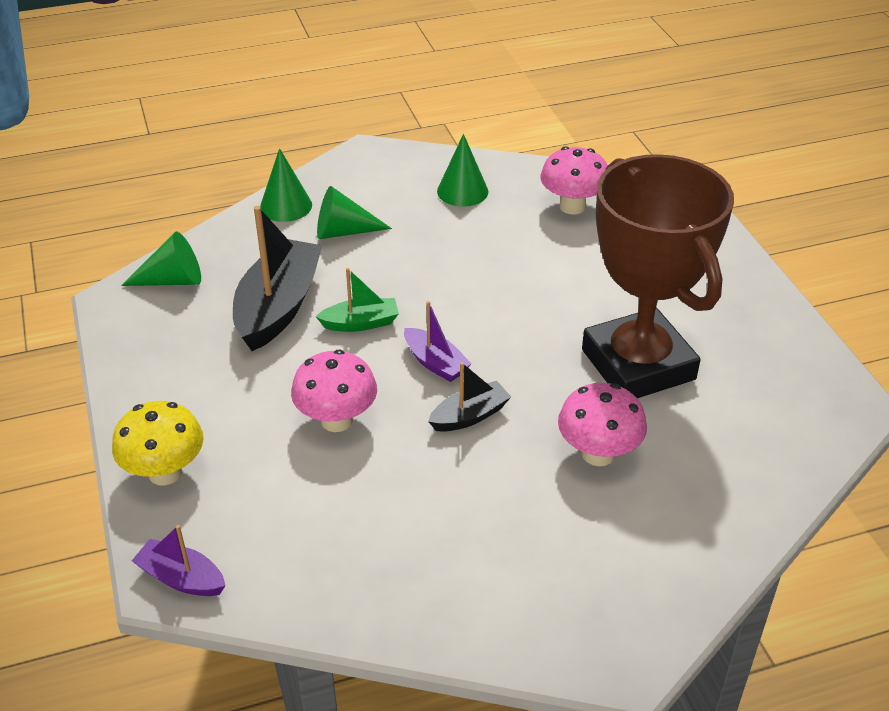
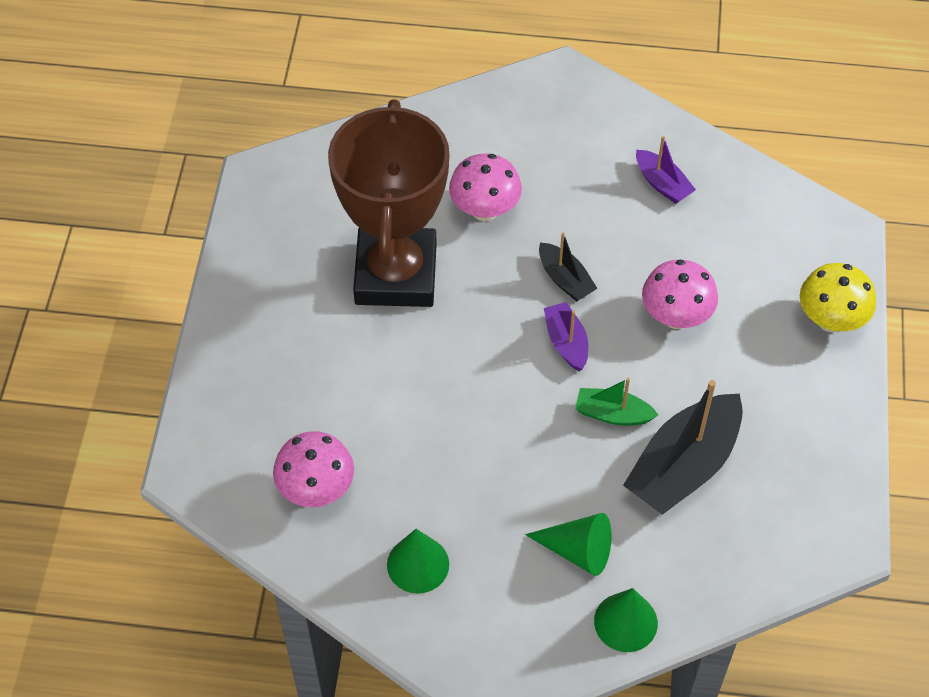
camera: 155 degrees left, 15 degrees up
green cone [121,232,201,286] -> none
purple boat [132,525,226,596] -> purple boat moved to [636,136,696,204]
black boat [428,362,511,432] -> black boat turned 120 degrees counterclockwise [539,232,598,302]

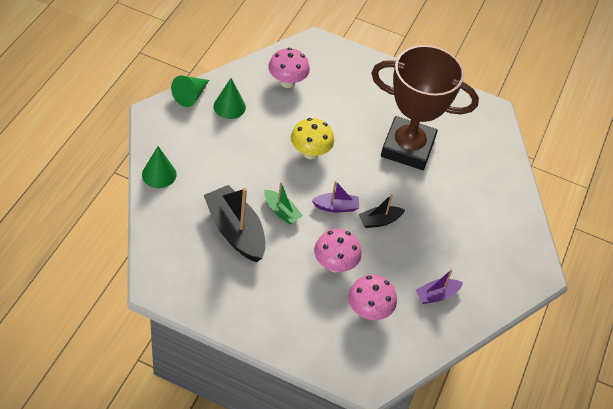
camera: 100 degrees right, 5 degrees down
pink mushroom [449,153,522,221] -> pink mushroom moved to [348,275,397,320]
green cone [525,513,612,576] -> green cone moved to [171,75,209,107]
green boat [575,378,658,426] -> green boat turned 105 degrees clockwise [264,182,303,225]
yellow mushroom [800,263,876,332] -> yellow mushroom moved to [291,118,334,159]

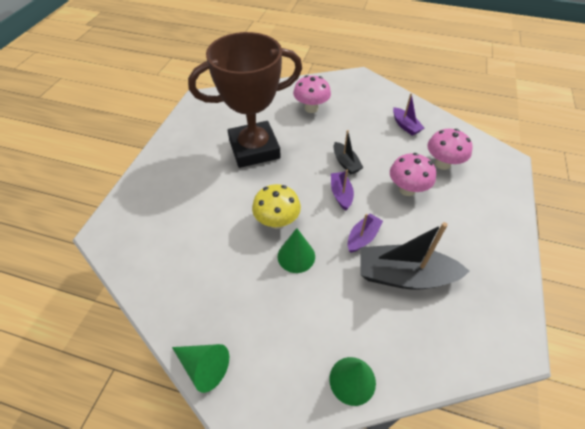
camera: 90 degrees left, 0 degrees up
black boat [204,185,266,262] -> black boat turned 45 degrees clockwise [361,222,469,290]
green cone [214,78,246,119] -> green cone moved to [278,228,315,273]
green boat [264,182,303,225] -> purple boat [348,213,383,253]
pink mushroom [268,48,310,88] -> pink mushroom moved to [293,75,331,113]
brown trophy [371,45,479,170] -> brown trophy turned 60 degrees clockwise [188,32,302,168]

